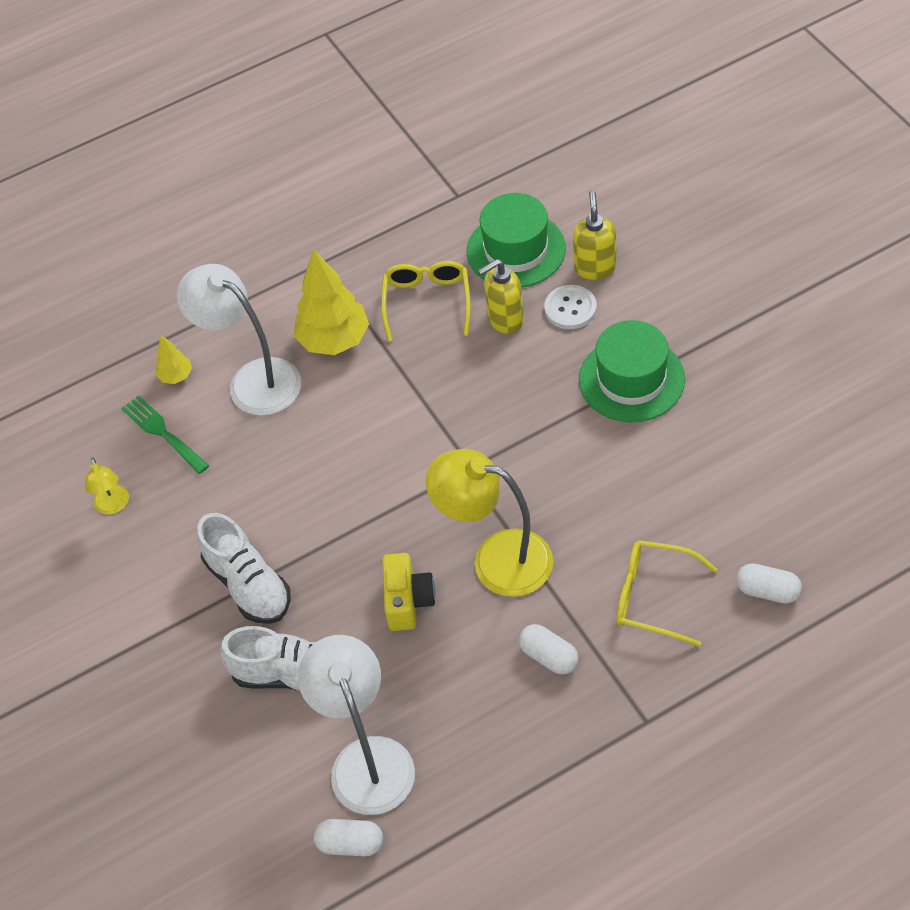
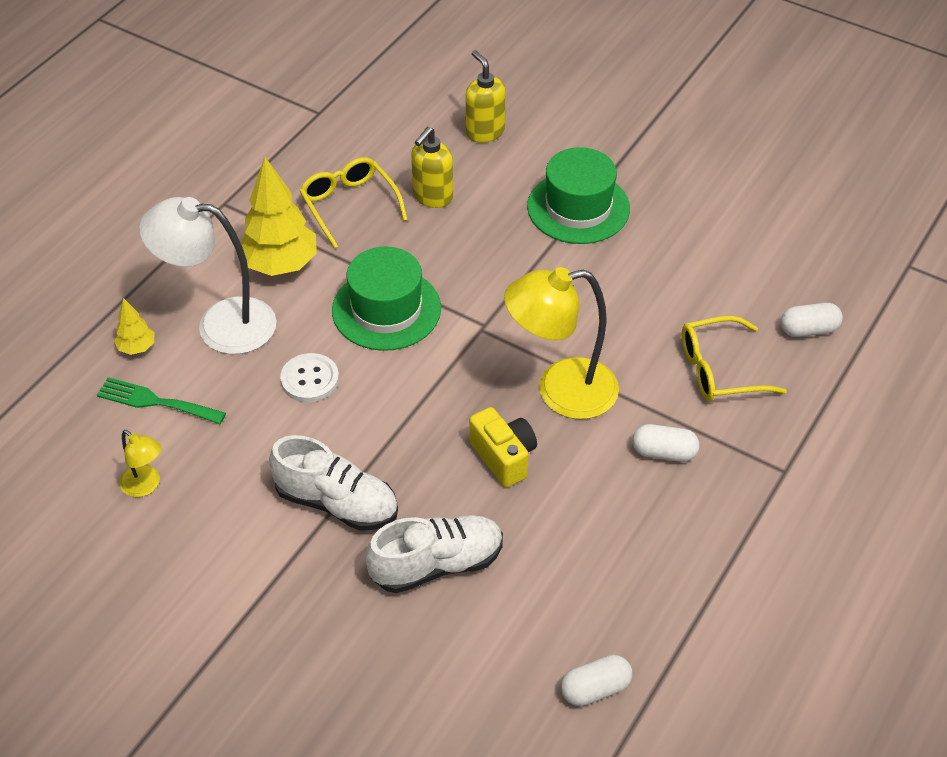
camera: 35 degrees left, 5 degrees down
white lamp [298,635,415,815] -> none
green hat [467,193,566,288] -> green hat moved to [332,246,441,351]
white button [544,285,597,329] -> white button moved to [280,353,339,402]

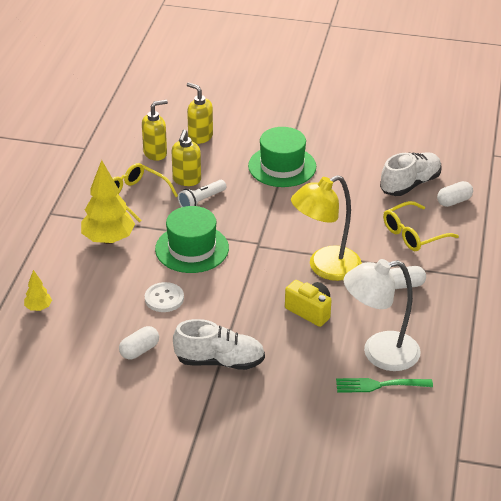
camera: 20 degrees left, 10 degrees down
green fork [97,377,226,424] -> green fork moved to [336,378,433,393]
yellow lamp [119,430,162,497] -> none
white lamp [139,197,277,354] -> white lamp moved to [344,259,421,371]
white shoe [366,515,503,593] -> white shoe moved to [380,152,441,196]
white capsule [561,655,632,706] -> white capsule moved to [119,326,159,359]
none -> yellow soap dispenser [142,100,168,161]
none -> white flashlight [178,180,226,207]

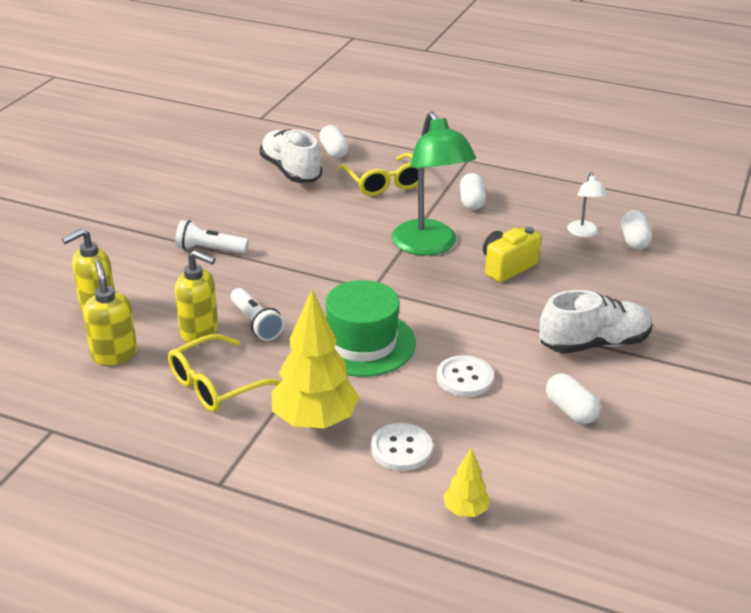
camera: 80 degrees left, 5 degrees down
white shoe [173,319,265,370] -> white shoe turned 60 degrees clockwise [539,290,652,354]
green hat [248,127,316,187] -> white flashlight [175,220,249,254]
yellow lamp [291,175,362,281] -> green lamp [392,111,476,256]
green fork [336,378,433,393] -> white capsule [621,210,652,250]
white lamp [344,259,421,371] -> white lamp [567,172,607,237], size x0.48
none -> white button [371,423,433,471]

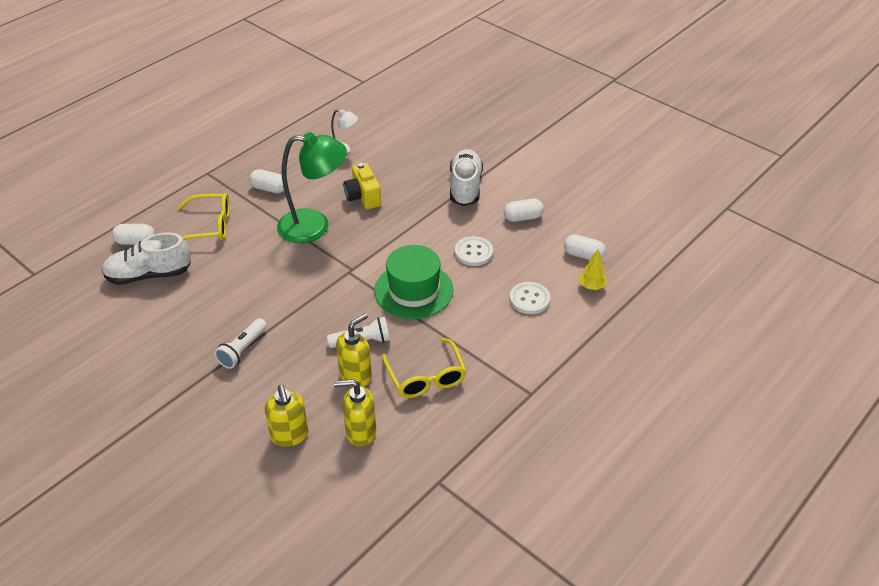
camera: 70 degrees left, 10 degrees up
yellow tree [272,290,359,429] -> none
white capsule [621,210,652,250] -> white capsule moved to [564,234,606,260]

